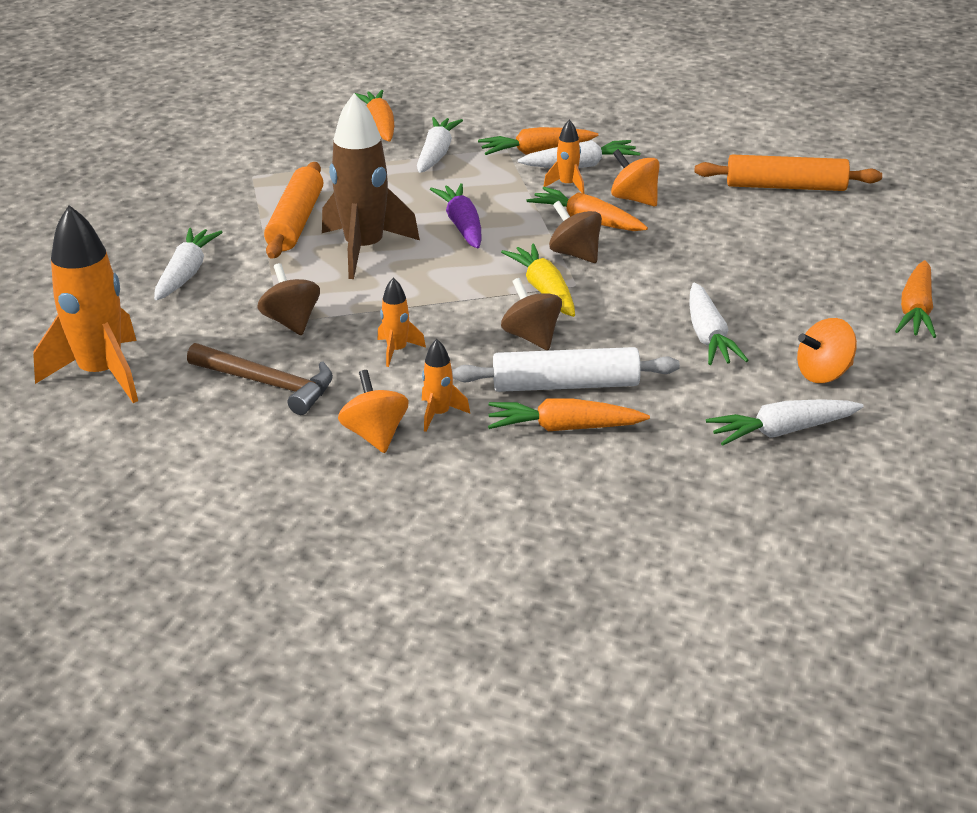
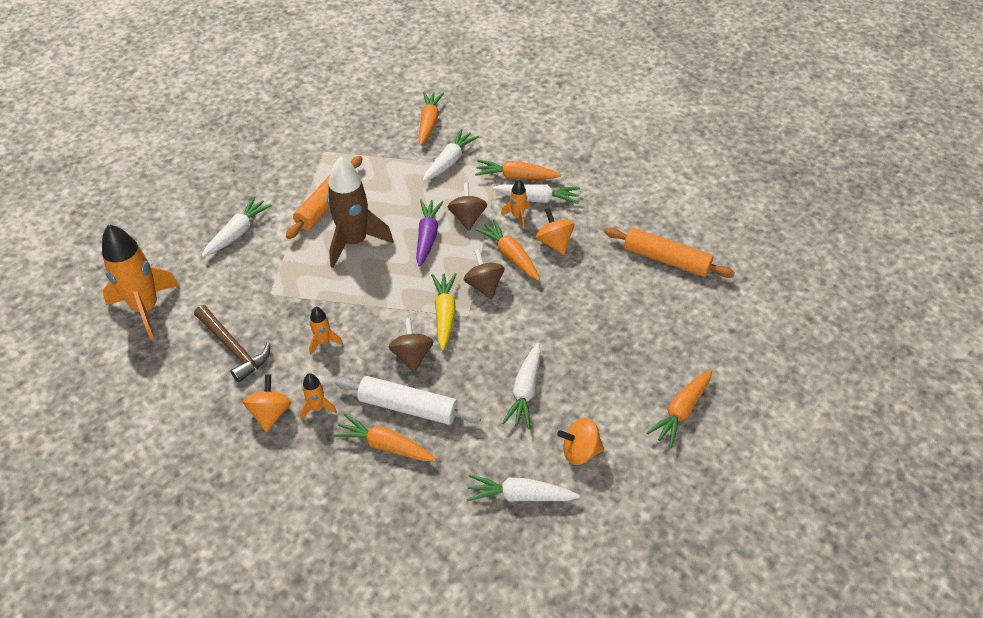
camera: 20 degrees right, 15 degrees up
brown spinning top [258,263,320,335] -> brown spinning top moved to [447,182,487,231]

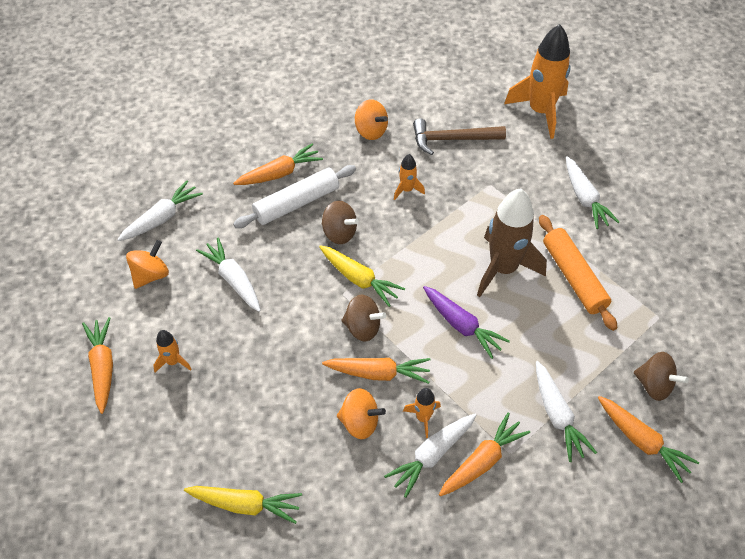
camera: 130 degrees right, 5 degrees up
orange rocket [300,373,337,420] -> orange rocket moved to [153,330,192,372]
brown spinning top [447,182,487,231] -> brown spinning top moved to [634,352,689,401]
orange rolling pin [604,227,735,278] -> yellow carrot [184,486,302,524]

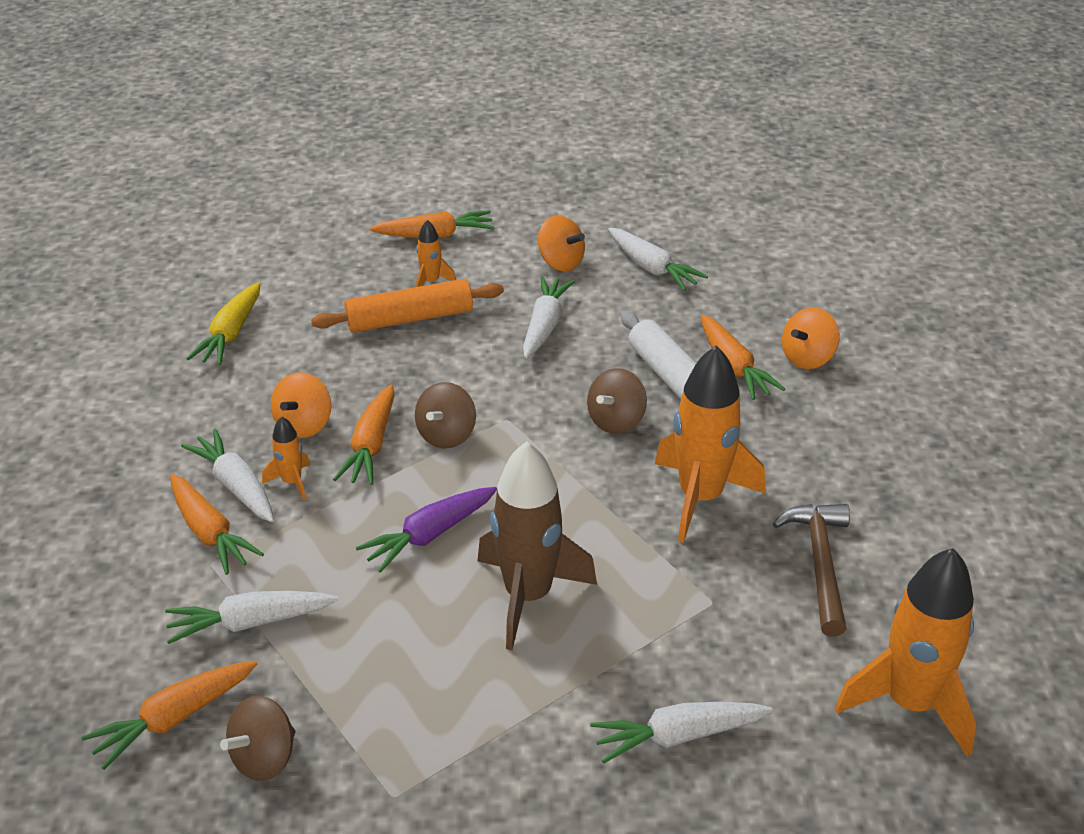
camera: 95 degrees right, 15 degrees down
white carrot [196,238,261,312] -> white carrot turned 45 degrees counterclockwise [523,276,575,358]
yellow carrot [319,245,405,307] -> none
orange spinning top [355,99,388,140] -> orange spinning top moved to [782,308,840,369]
orange rocket [394,154,425,200] -> orange rocket [655,345,766,543], size x2.19
orange rolling pin [539,215,617,331] -> orange rolling pin moved to [311,279,504,333]

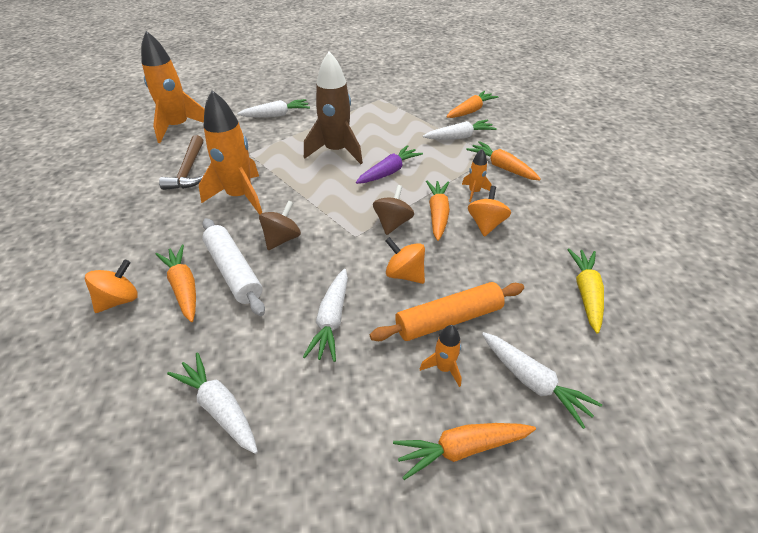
camera: 175 degrees right, 5 degrees up
white carrot [181,429,274,522] -> white carrot moved to [482,332,602,429]
brown spinning top [220,696,295,781] -> none
orange spinning top [538,215,585,271] -> orange spinning top moved to [385,237,425,284]

